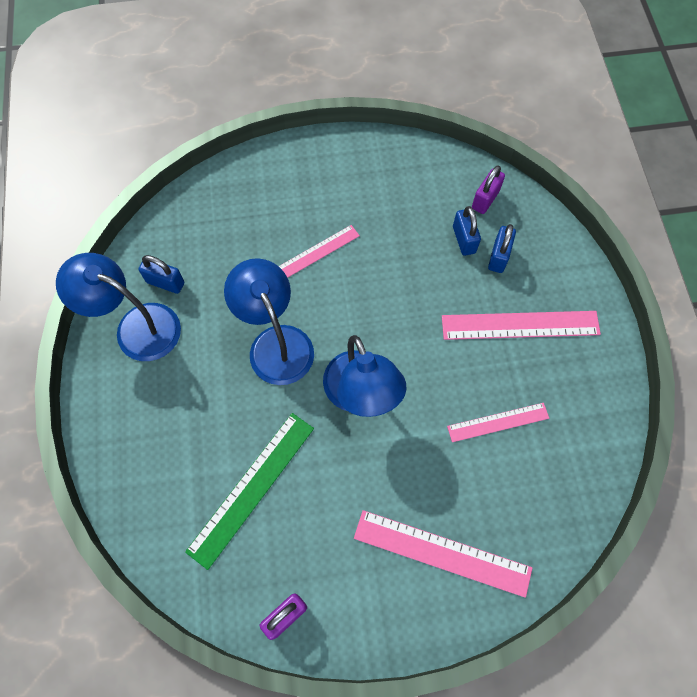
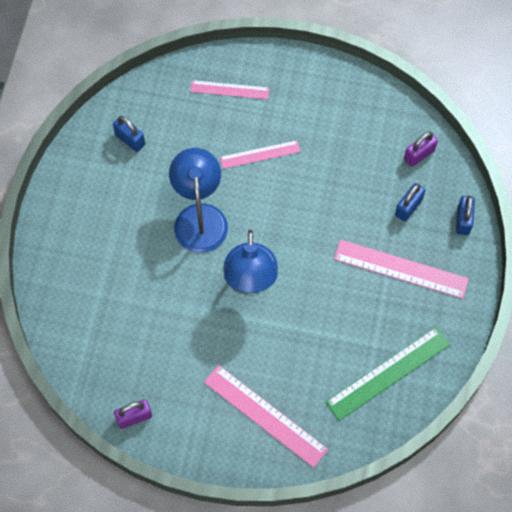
camera: 20 degrees right, 0 degrees up
blue lamp [56,253,181,361] -> none
green ruler [185,413,314,570] -> green ruler moved to [326,327,450,421]
pink ruler [447,403,549,442] -> pink ruler moved to [190,80,269,99]
blue padlock [453,206,481,256] -> blue padlock moved to [456,196,475,235]

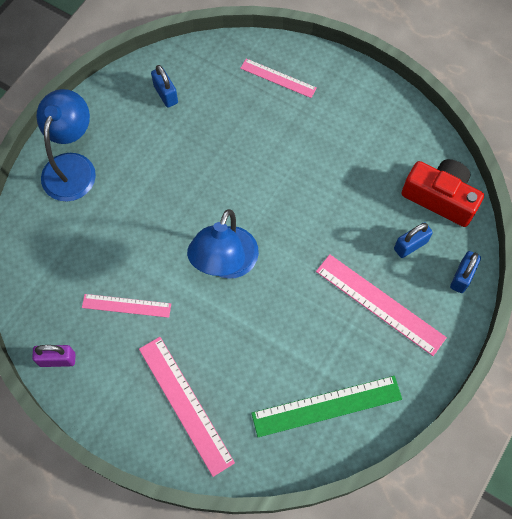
camera: 20 degrees right, 0 degrees up
blue lamp [169,148,228,253] -> blue lamp moved to [37,89,96,201]
pink ruler [220,140,301,169] -> pink ruler moved to [82,294,171,318]
purple padlock [404,132,438,167] -> red camera [402,159,484,227]

